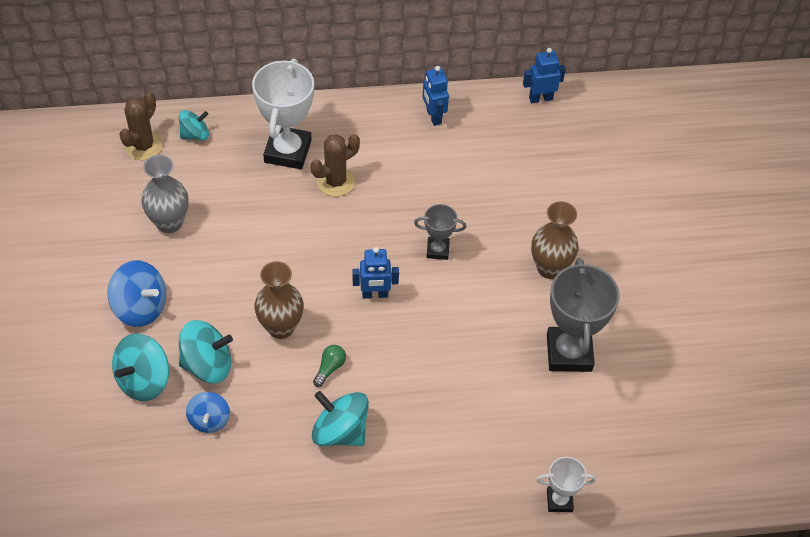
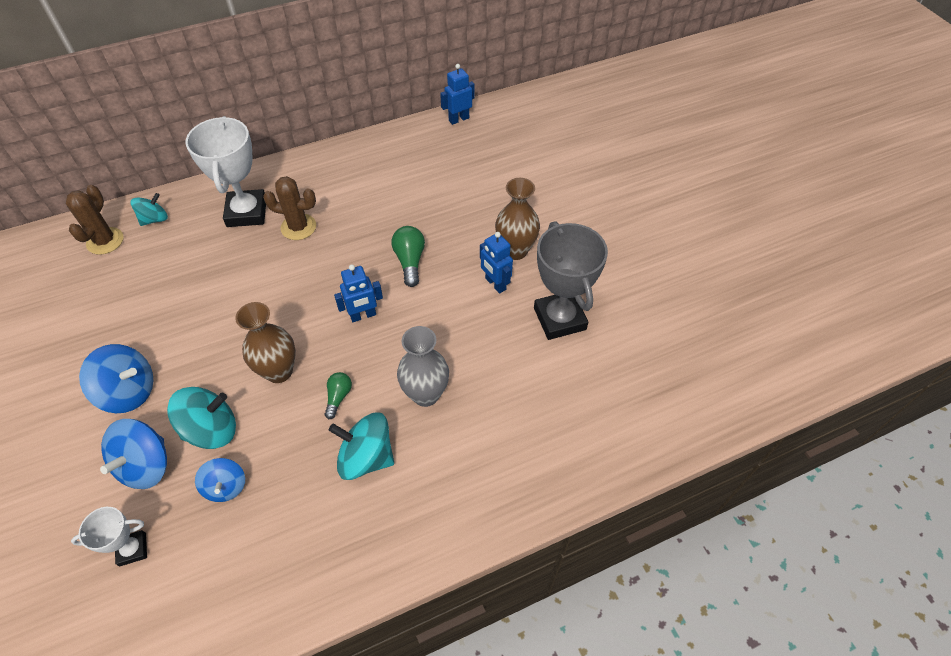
camera: 15 degrees left, 0 degrees up
turquoise spinning top [112,333,169,401] -> blue spinning top [100,419,167,489]
grey vase [142,155,189,233] -> grey vase moved to [397,326,449,407]
brown cactus [310,134,360,197] -> brown cactus turned 60 degrees clockwise [263,176,316,240]
grey trophy [414,204,467,260] -> green light bulb [391,226,425,287]
blue robot [423,66,449,126] -> blue robot moved to [480,232,513,294]
white trophy [536,457,596,512] -> white trophy moved to [71,507,147,566]

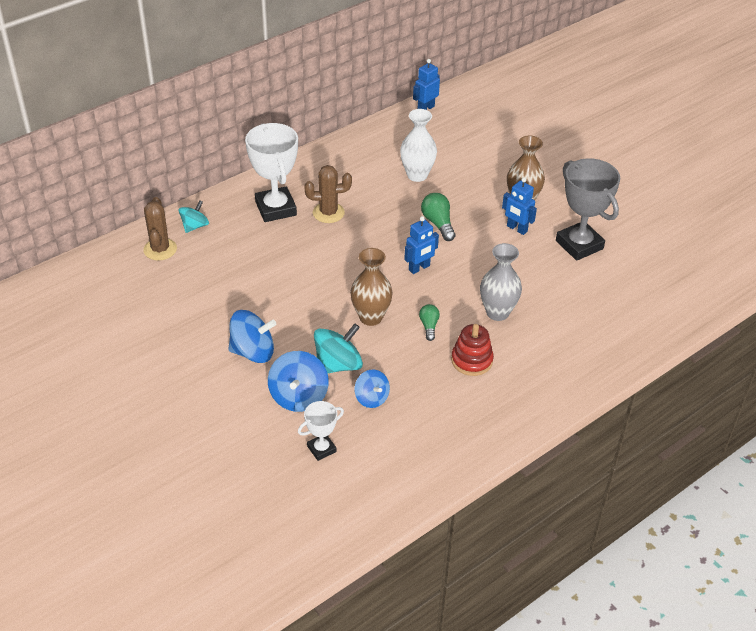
camera: 15 degrees left, 10 degrees down
turquoise spinning top [329,412,394,480] -> red stacking toy [451,324,494,376]
none -> white vase [400,109,437,182]

